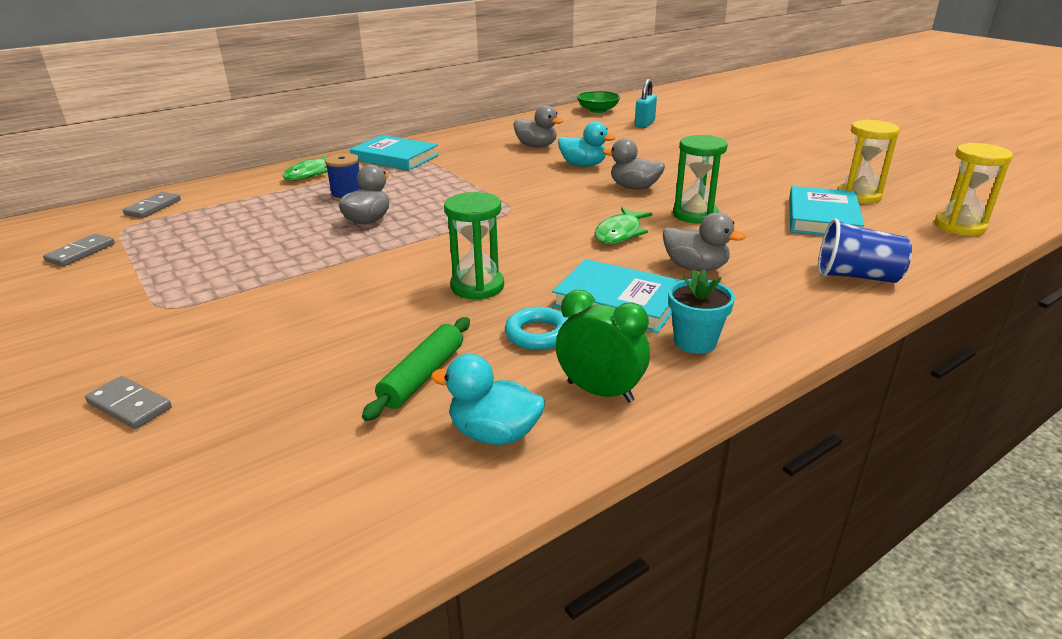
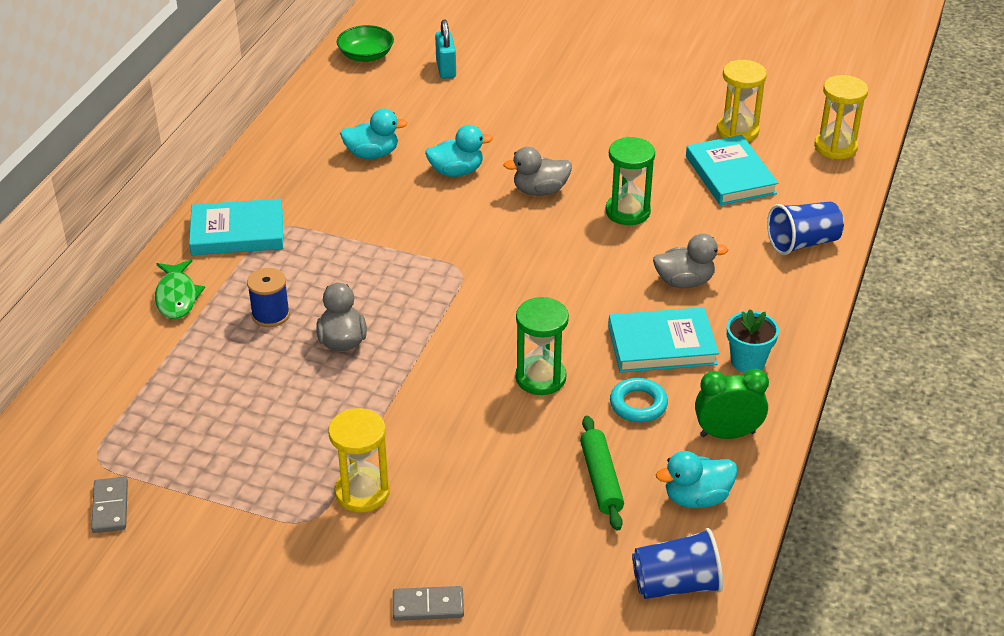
camera: 35 degrees left, 10 degrees up
grey domino [123,192,181,218] -> none
grey duck [513,105,564,148] -> turquoise duck [340,109,408,159]
green fish [594,207,653,244] -> none
none -> yellow hourglass [328,408,390,512]
none -> blue cup [632,528,723,599]

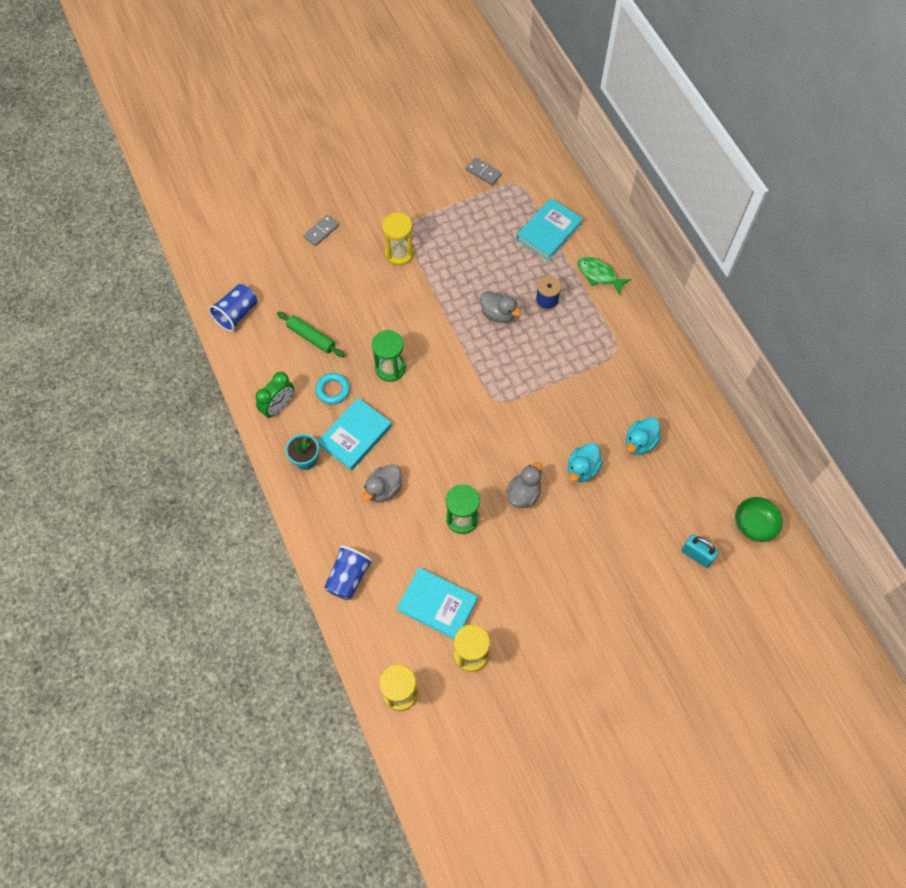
camera: 135 degrees right, 25 degrees up
turquoise book [189,199,283,255] -> turquoise book moved to [516,198,583,261]
turquoise duck [656,451,738,508] -> none

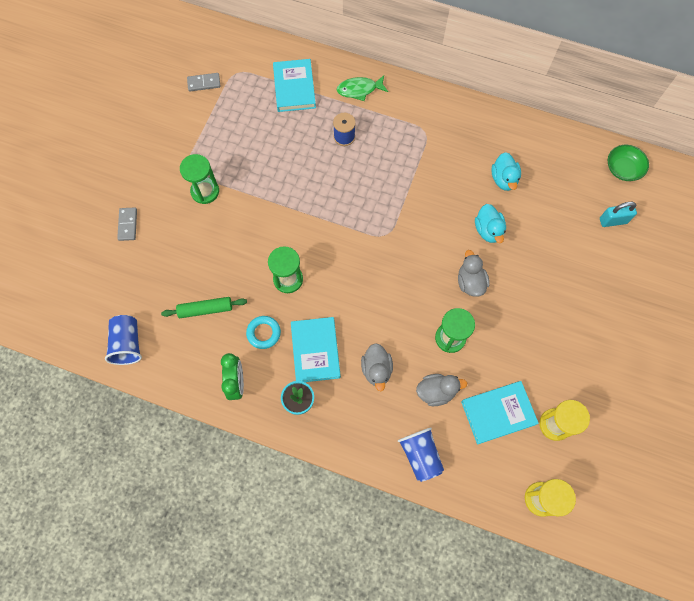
camera: 45 degrees left, 5 degrees up
yellow hourglass [382,213,414,266] -> green hourglass [180,154,219,204]
grey duck [480,291,521,323] -> grey duck moved to [416,374,467,406]

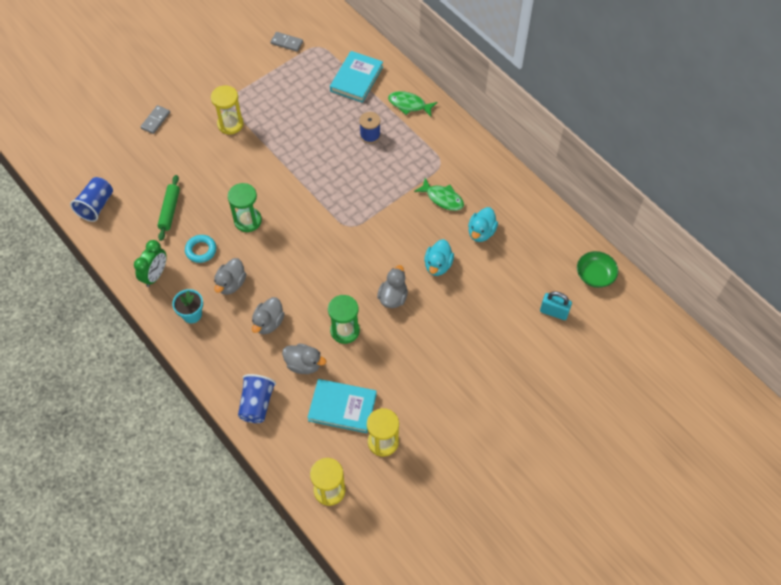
camera: 30 degrees right, 10 degrees down
green rolling pin [161,297,247,318] -> green rolling pin turned 75 degrees clockwise [157,175,180,241]
green hourglass [180,154,219,204] -> yellow hourglass [211,86,244,134]
turquoise book [291,317,341,382] -> grey duck [214,258,246,295]
none -> green fish [414,178,464,211]

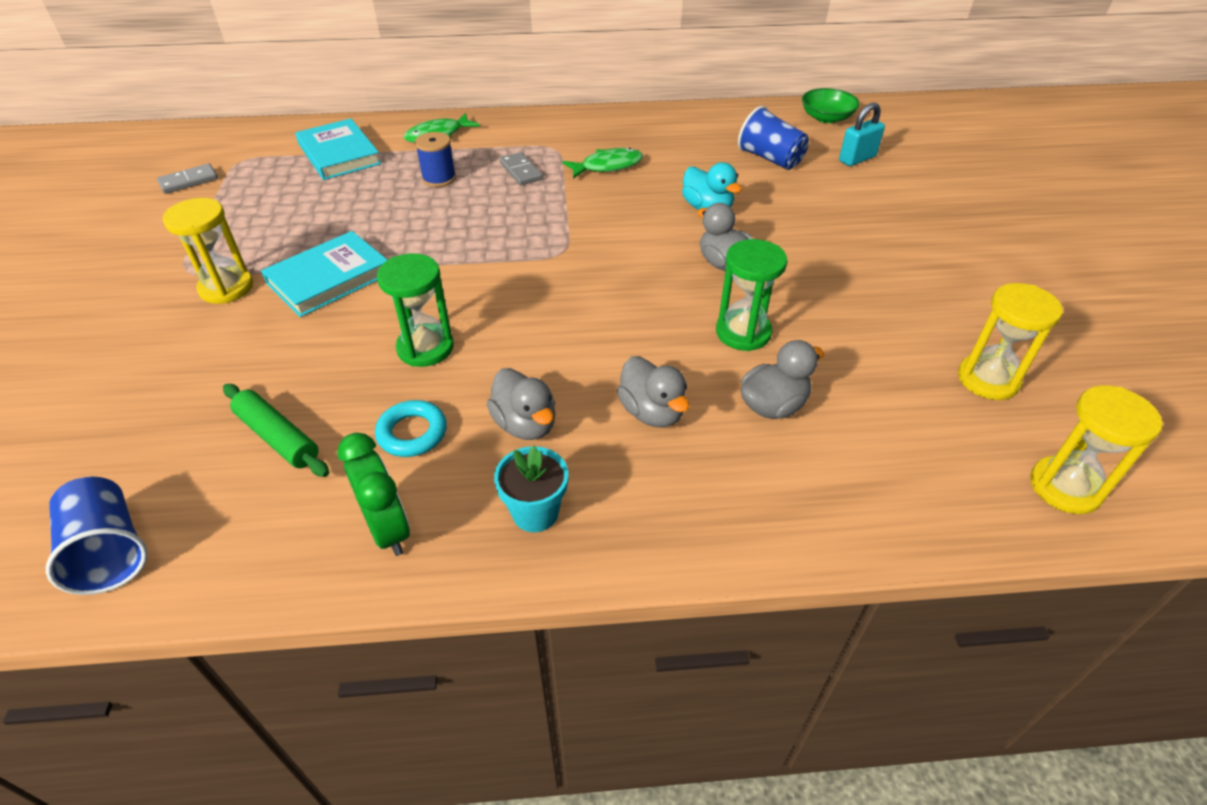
camera: 55 degrees left, 15 degrees down
grey domino [140,105,170,134] -> grey domino moved to [499,152,543,185]
blue cup [238,374,276,423] -> blue cup moved to [738,106,809,170]
turquoise book [307,379,377,433] -> turquoise book moved to [261,231,387,317]
turquoise duck [468,207,498,242] -> none

